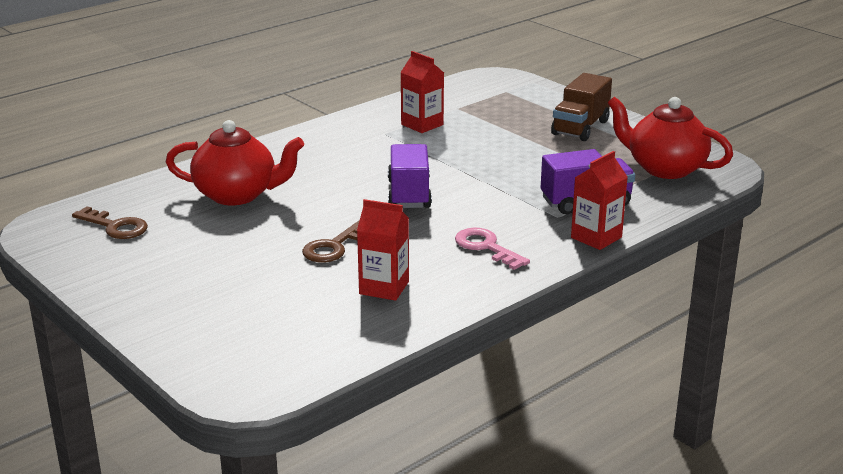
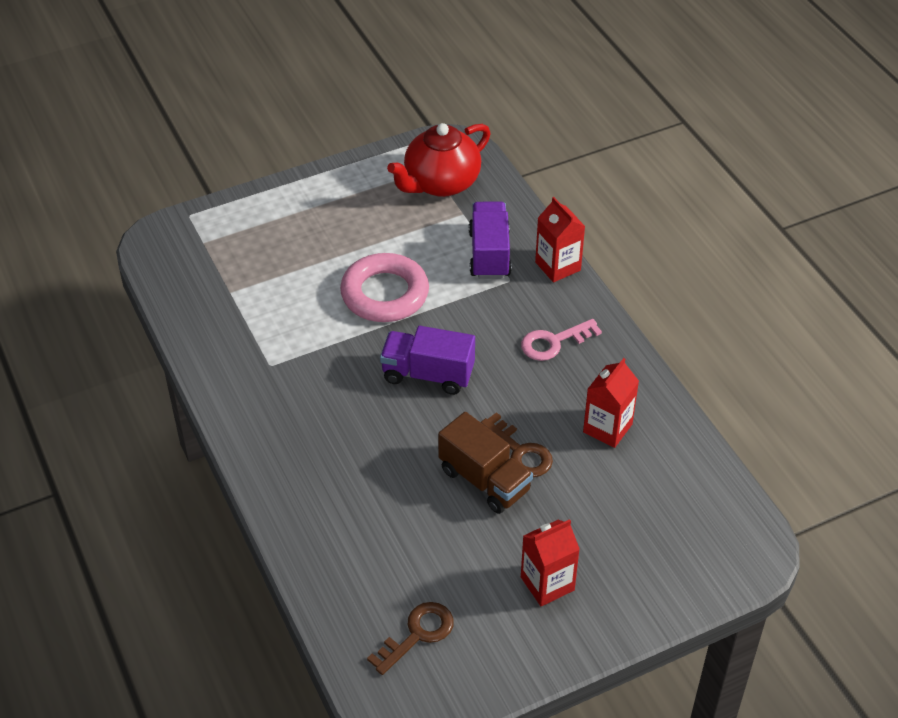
camera: 75 degrees left, 20 degrees up
red teapot [166,120,304,205] -> none
red carton [400,51,444,133] -> red carton moved to [521,519,580,606]
brown truck [551,73,612,141] -> brown truck moved to [438,412,533,514]
none -> pink ring [340,253,429,322]

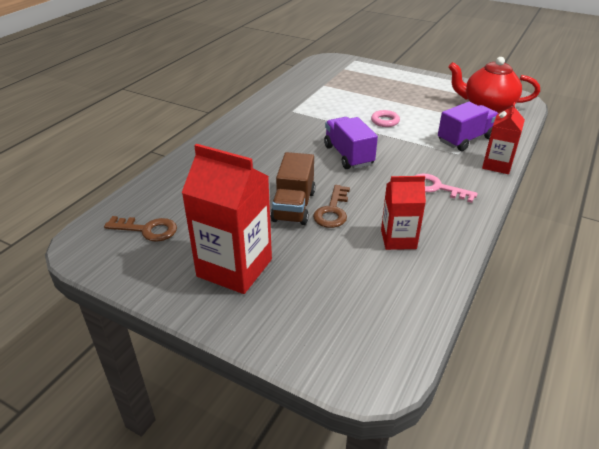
camera: 55 degrees right, 10 degrees down
pink ring [340,253,429,322] -> pink ring [371,110,400,127], size x0.48
red carton [521,519,580,606] -> red carton [181,144,272,294], size x1.68

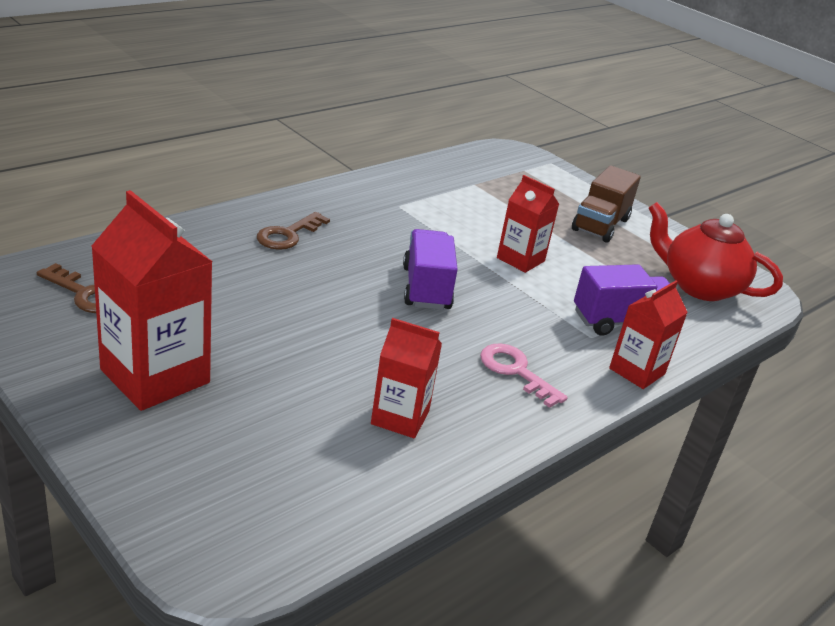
camera: 15 degrees right, 5 degrees down
brown truck [271,152,315,225] -> brown truck moved to [572,165,641,243]
brown key [313,185,350,228] -> brown key moved to [257,212,330,250]
pink ring [371,110,400,127] -> red carton [497,175,559,273]

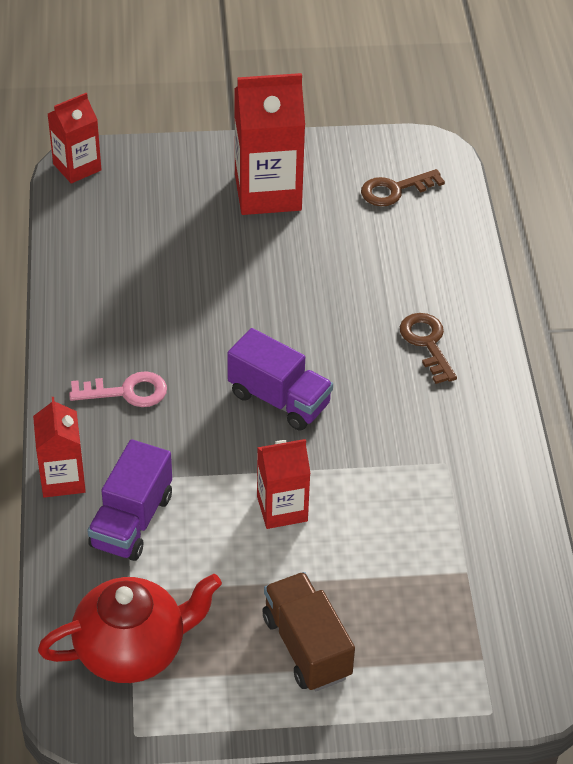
camera: 130 degrees right, 15 degrees up
red carton [371,318,442,438] -> red carton moved to [48,93,102,183]

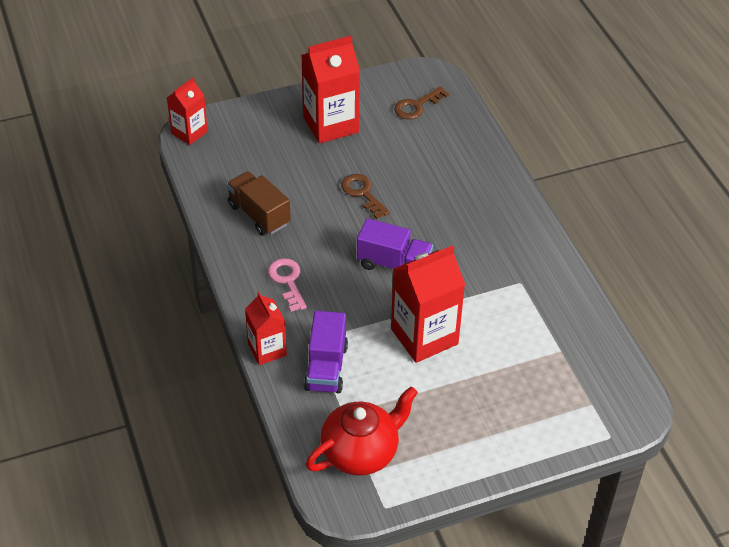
camera: 15 degrees left, 0 degrees up
pink key [69,371,167,407] -> pink key turned 90 degrees counterclockwise [268,258,307,312]
red carton [257,439,311,529] -> red carton [391,245,465,363], size x1.68
brown truck [263,572,355,691] -> brown truck moved to [227,171,291,236]
brown key [400,313,457,384] -> brown key moved to [341,174,390,219]

